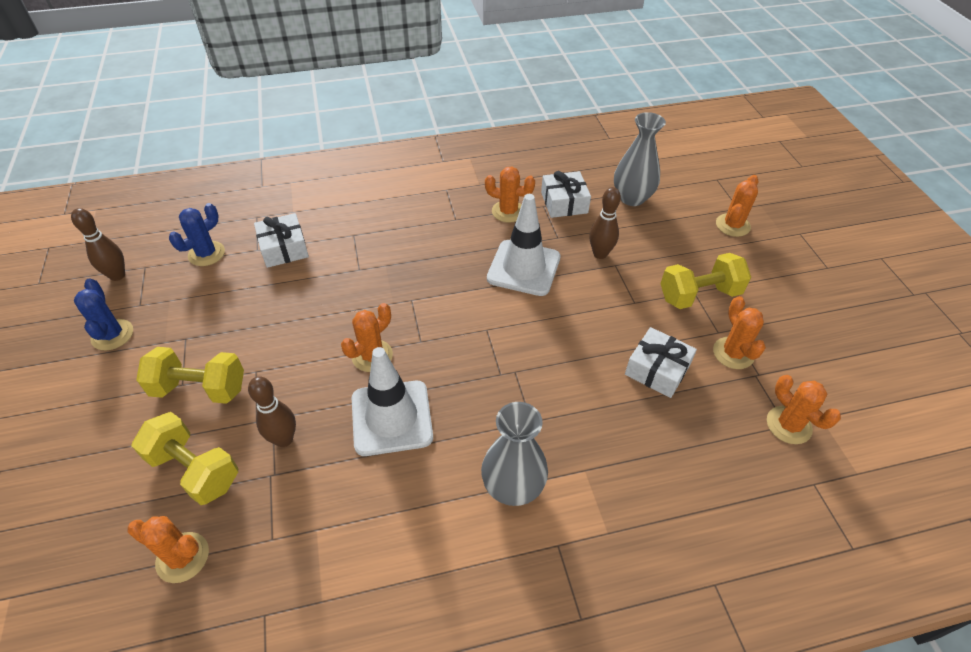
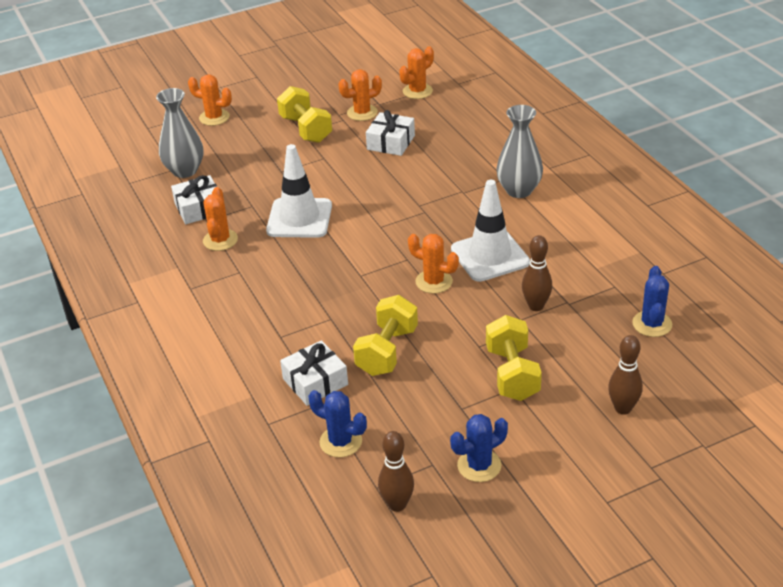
camera: 100 degrees left, 10 degrees down
orange cactus [127,516,209,583] -> blue cactus [632,266,672,337]
yellow dumbbell [131,412,238,505] -> yellow dumbbell moved to [353,295,418,376]
brown bowling pin [590,187,621,259] -> brown bowling pin moved to [608,335,643,415]

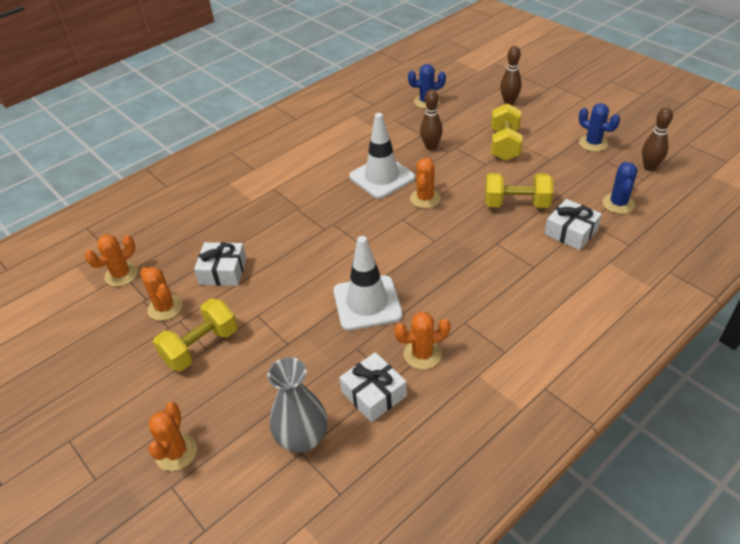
camera: 105 degrees left, 5 degrees up
orange cactus [399,46,434,99] -> orange cactus turned 75 degrees counterclockwise [85,234,138,286]
yellow dumbbell [486,315,542,401] -> yellow dumbbell turned 60 degrees counterclockwise [491,103,523,161]
grey vase [496,105,543,198] -> none

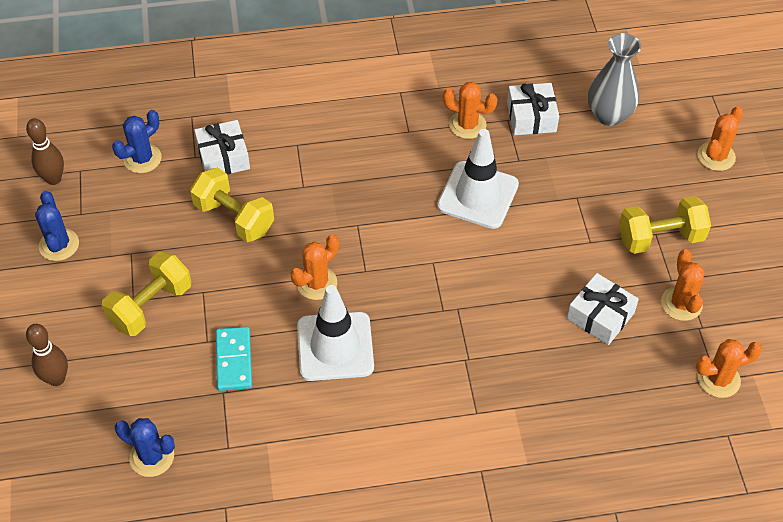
camera: 150 degrees left, 10 degrees up
brown bowling pin [420,89,443,150] -> turquoise domino [216,326,252,391]

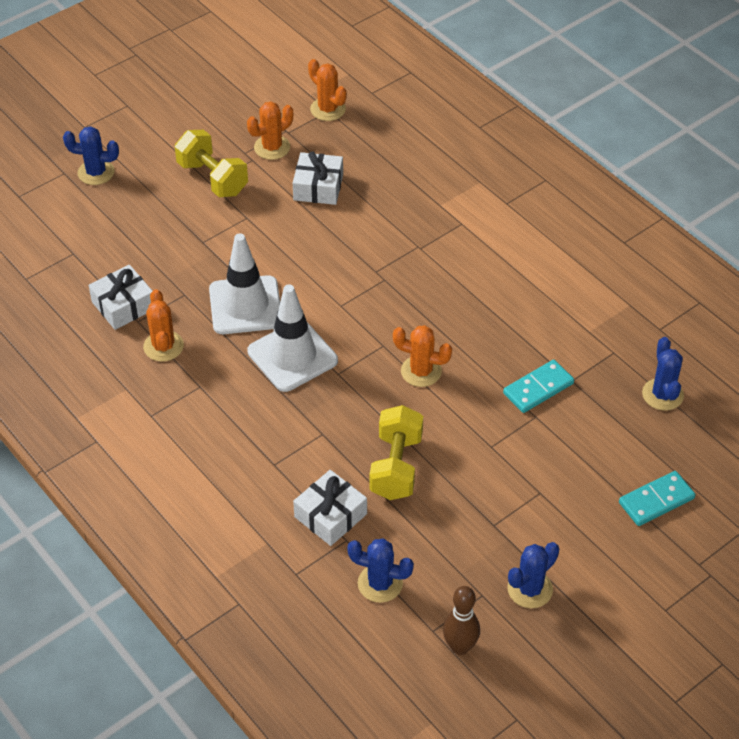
camera: 120 degrees left, 5 degrees down
brown bowling pin [26,324,68,386] -> turquoise domino [619,471,695,526]
yellow dumbbell [102,251,191,336] -> none
white traffic cone [297,285,374,381] -> white traffic cone moved to [247,284,338,392]
grey vase [588,33,641,126] -> none
orange cactus [697,106,744,171] -> blue cactus [63,126,119,185]

